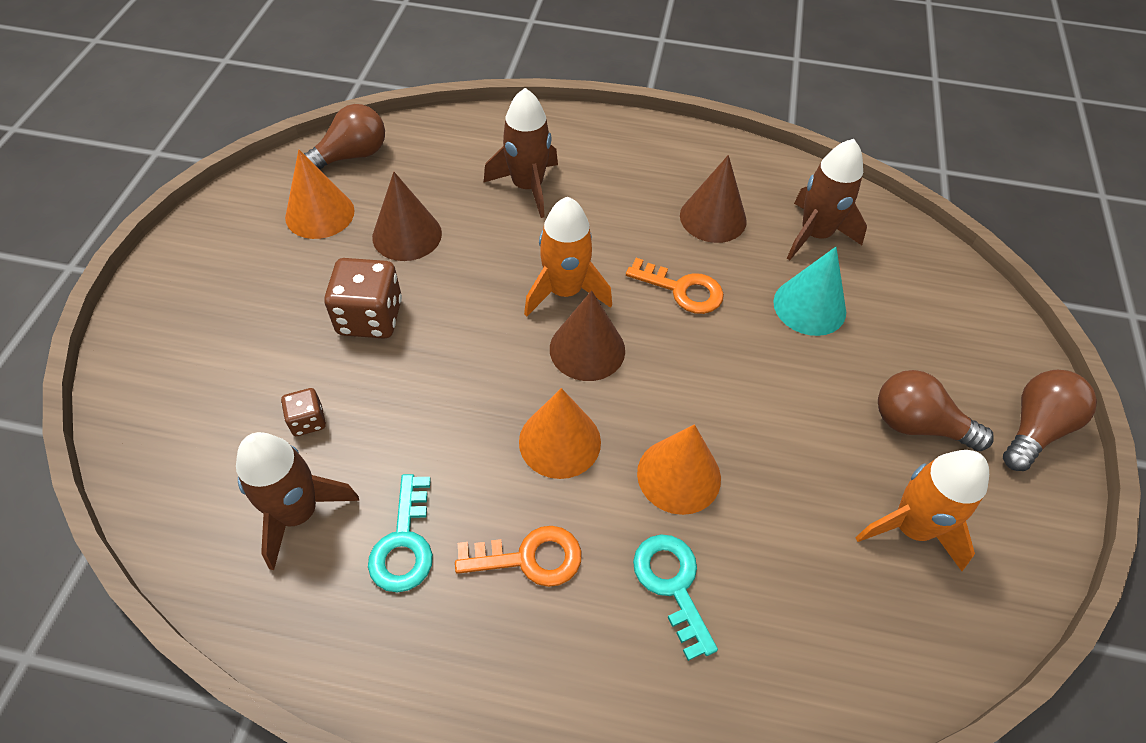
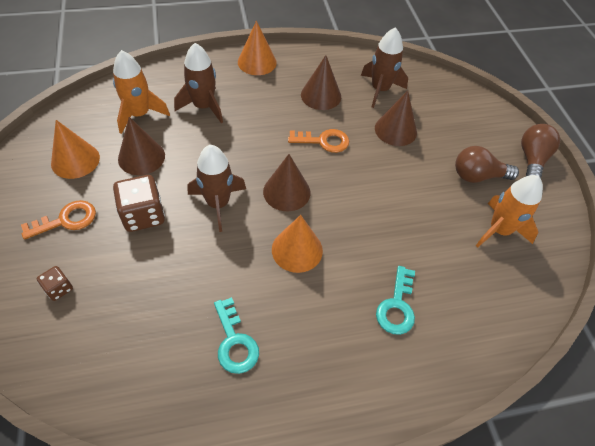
camera: 25 degrees left, 0 degrees up
brown rocket [236,432,359,570] -> brown rocket moved to [188,145,246,232]
brown dice [281,388,326,436] -> brown dice moved to [37,266,73,301]
brown light bulb [304,104,385,169] -> none
orange key [455,526,582,587] -> orange key moved to [21,200,96,240]
orange rocket [524,197,612,317] -> orange rocket moved to [113,50,170,134]
turquoise key [633,535,718,661] -> turquoise key turned 120 degrees counterclockwise [376,266,415,335]
orange cone [637,424,721,515] -> orange cone moved to [238,21,277,75]
turquoise cone [773,247,846,336] -> brown cone [375,91,417,146]

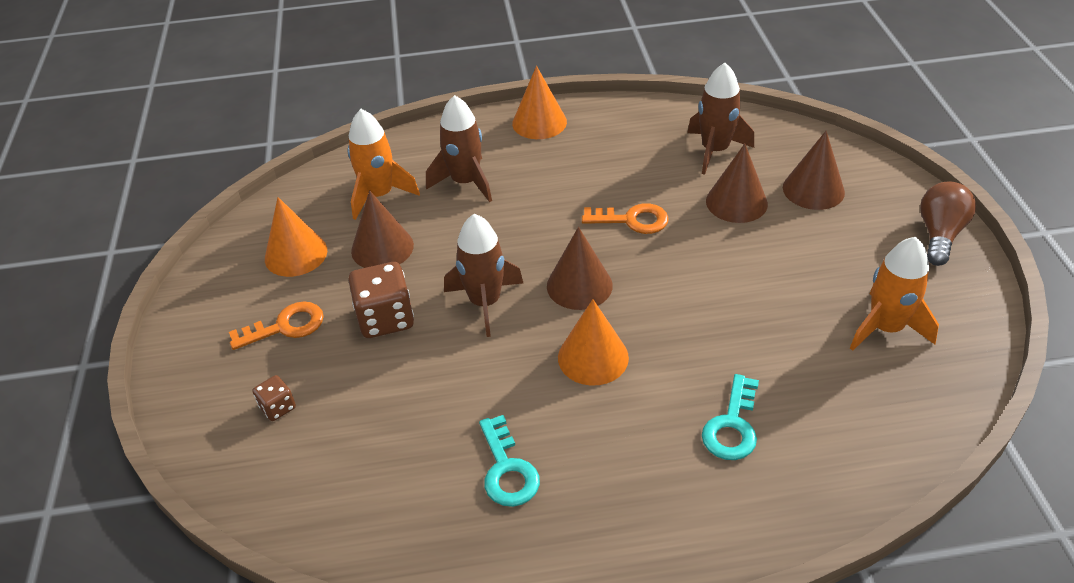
camera: 10 degrees right, 10 degrees down
brown cone [301,55,341,110] -> brown cone moved to [783,131,845,210]
brown light bulb [455,146,519,183] -> none

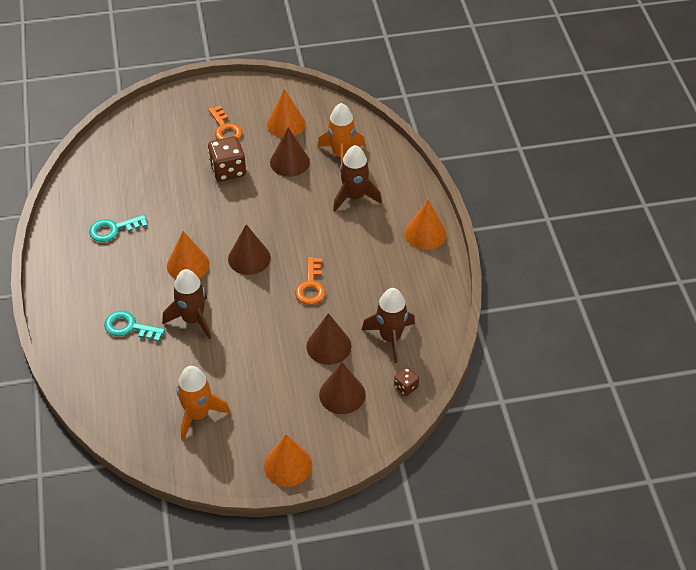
camera: 85 degrees right, 5 degrees up
brown dice [252,375,296,421] -> brown dice moved to [394,367,419,396]
brown rocket [444,214,523,337] -> brown rocket moved to [162,269,211,339]
brown light bulb [920,182,976,266] -> orange cone [264,434,312,487]

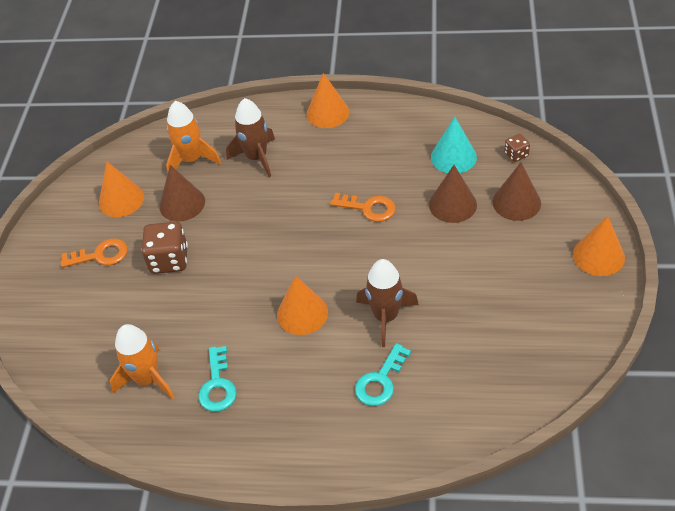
camera: 70 degrees left, 0 degrees up
orange rocket [177,366,231,441] -> orange rocket moved to [110,324,175,400]
brown cone [228,224,271,275] -> none
brown rocket [362,288,415,363] -> turquoise cone [431,117,477,173]

